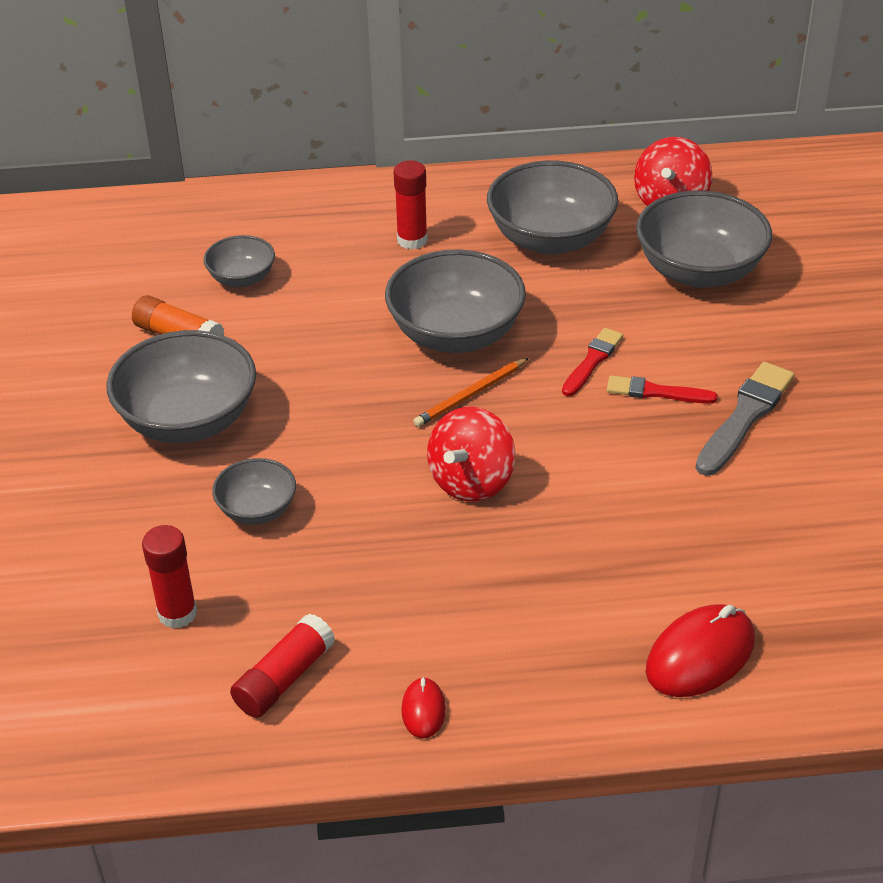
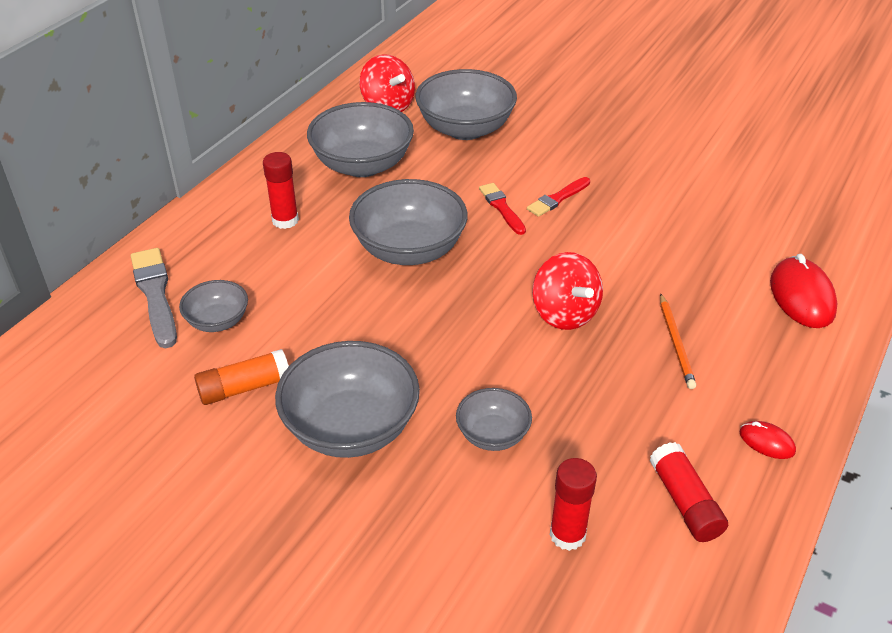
camera: 55 degrees left, 0 degrees up
orange pencil [413,358,529,427] -> orange pencil moved to [660,294,696,389]
grey brush [695,362,795,476] -> grey brush moved to [131,248,177,348]

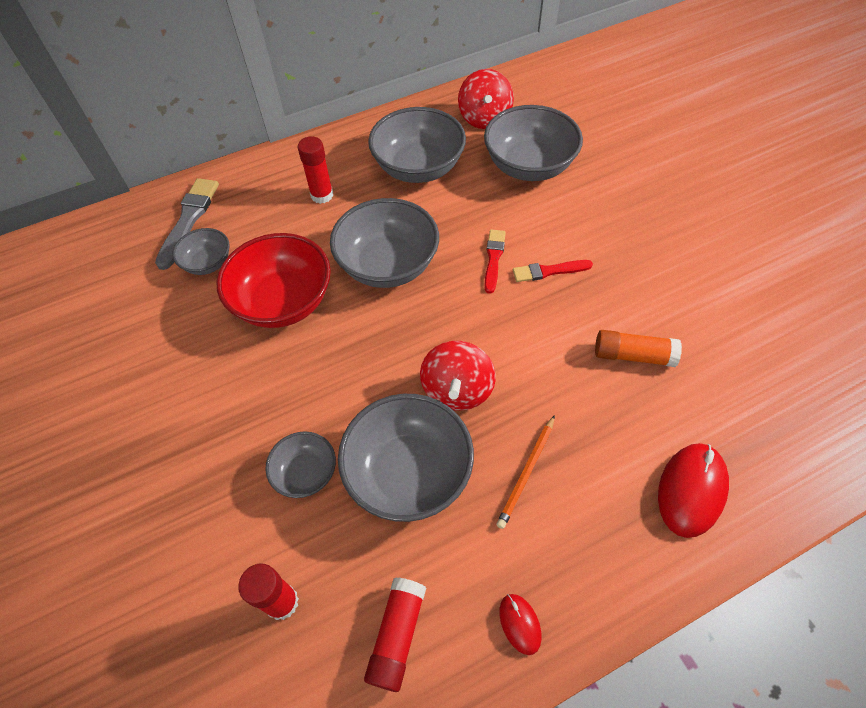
camera: 35 degrees right, 15 degrees up
orange glue stick [194,349,289,405] -> orange glue stick moved to [595,330,682,367]
grey bowl [275,341,420,458] -> grey bowl moved to [338,394,474,522]
none -> red bowl [216,233,331,328]

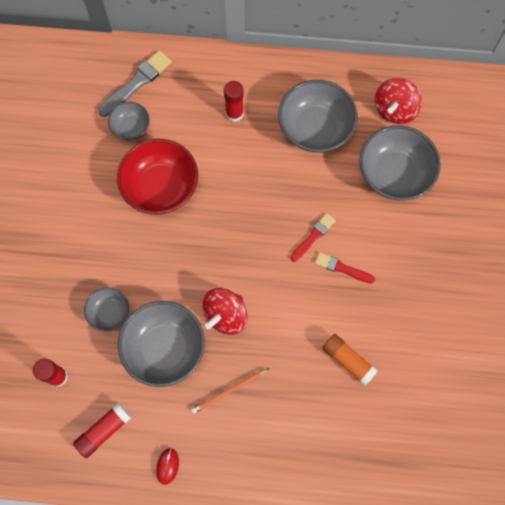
camera: 30 degrees right, 15 degrees up
grey bowl [330,198,439,288] -> none
red mouse [658,443,729,538] -> none

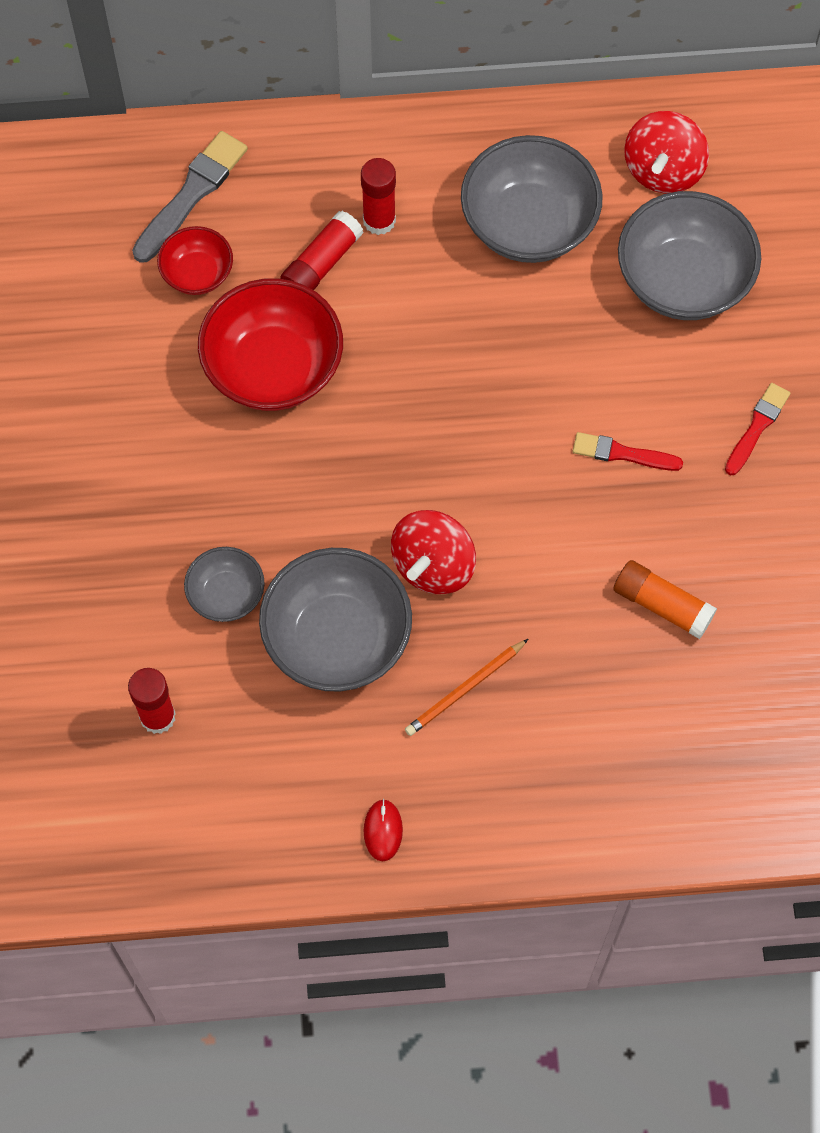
camera: 10 degrees left, 5 degrees down
red glue stick [73,403,131,458] -> red glue stick moved to [280,211,364,290]
grey bowl [108,102,150,140] -> red bowl [157,226,233,295]
red brush [290,213,336,262] -> red brush moved to [725,383,790,475]

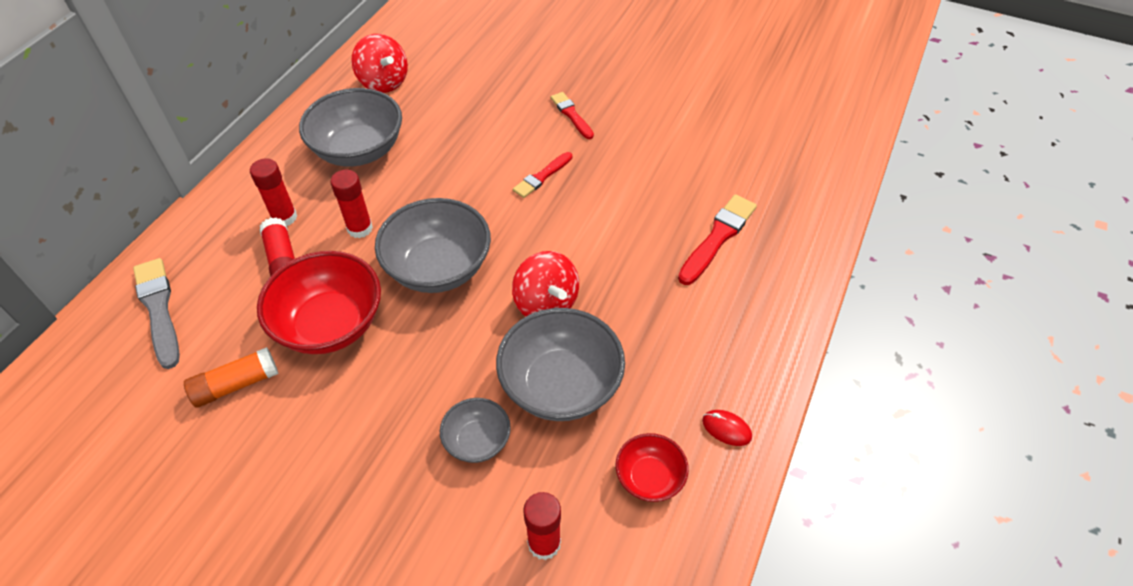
camera: 60 degrees left, 15 degrees down
red bowl [157,226,233,295] -> red bowl moved to [616,433,689,502]
orange pencil [405,639,528,736] -> none
orange glue stick [613,560,717,639] -> orange glue stick moved to [184,347,278,408]
grey bowl [618,191,761,320] -> grey bowl moved to [375,198,491,293]
none -> red glue stick [330,170,373,238]
none -> red brush [678,194,757,285]

